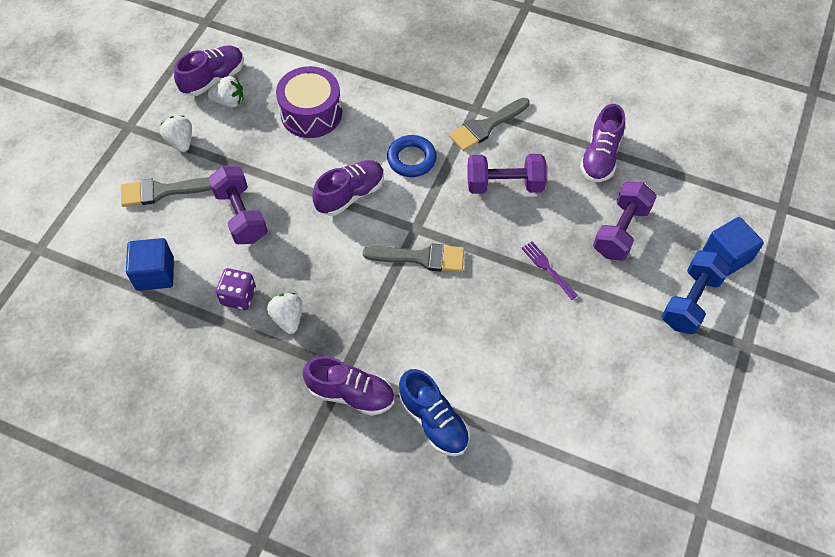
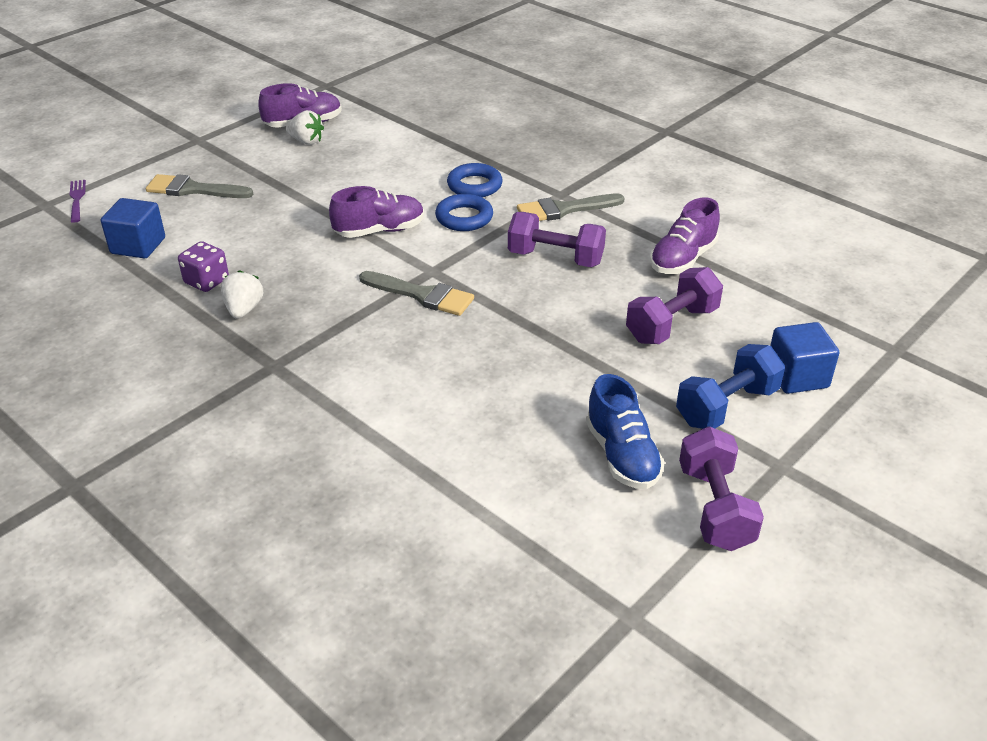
camera: 20 degrees right, 20 degrees down
white strawberry [160,116,192,152] -> none
purple dumbbell [208,166,268,244] -> purple dumbbell moved to [679,426,764,551]
purple drum [276,66,342,138] -> none
purple shoe [303,356,394,416] -> none
blue shoe [399,369,470,456] -> blue shoe moved to [586,374,665,489]
purple fork [521,242,578,300] -> purple fork moved to [70,180,86,223]
none -> blue ring [447,163,503,197]

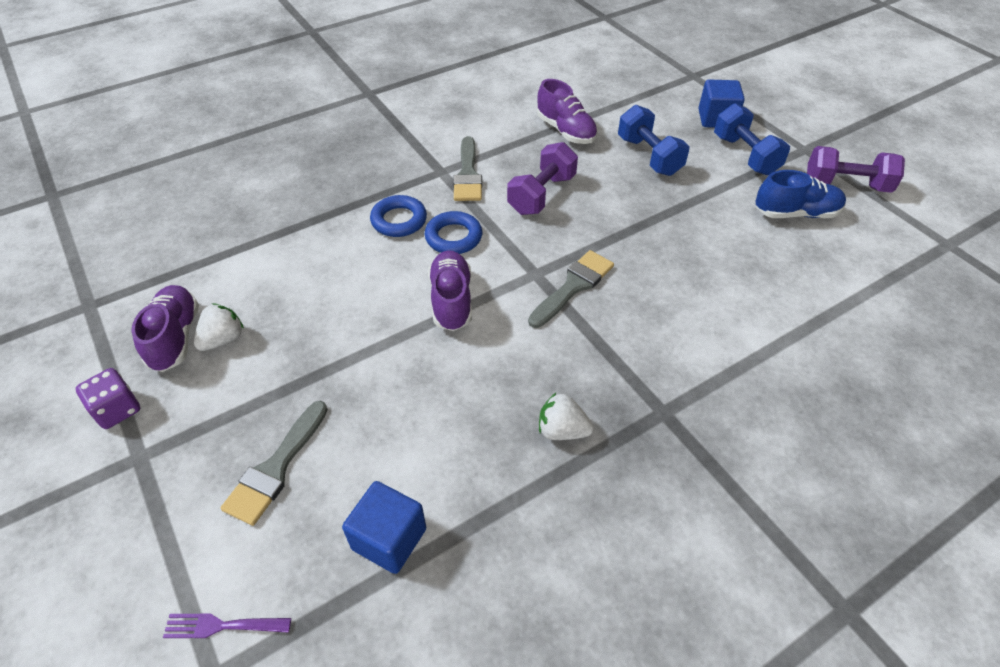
camera: 75 degrees left, 10 degrees up
purple dice [178,241,229,292] -> purple dice moved to [76,368,140,429]
purple dumbbell [626,267,723,344] -> blue dumbbell [618,105,690,176]

